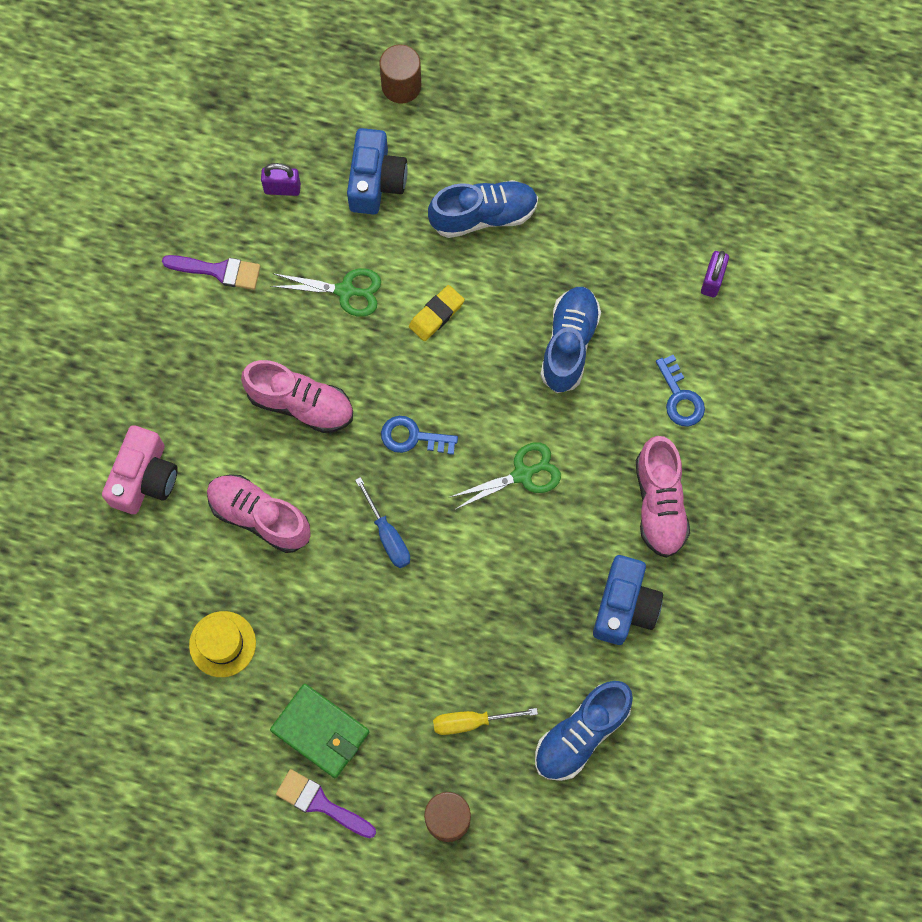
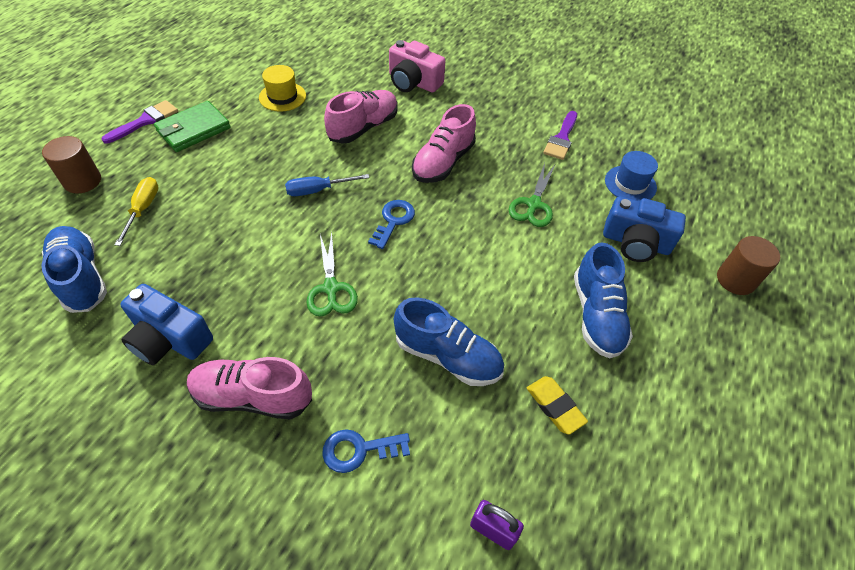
camera: 100 degrees right, 20 degrees down
purple padlock [261,163,301,196] -> blue hat [605,151,658,201]
yellow eraser [409,285,465,341] -> yellow eraser moved to [527,376,588,435]

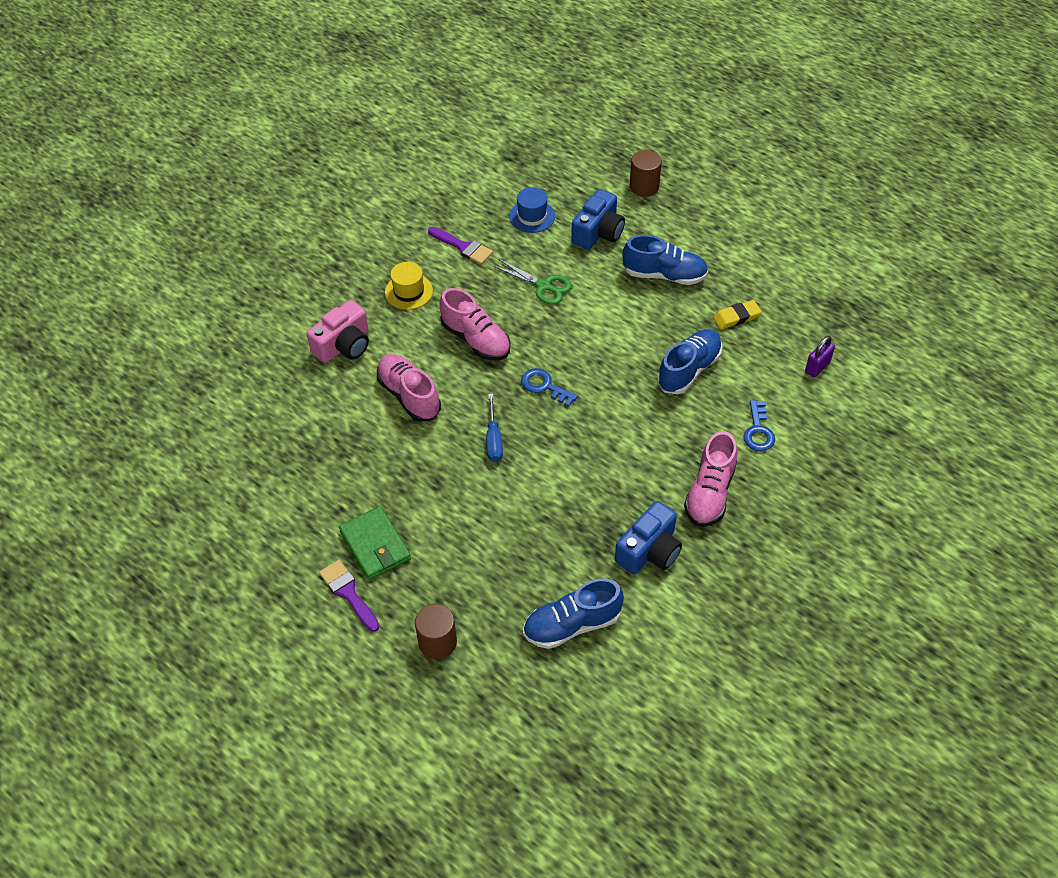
camera: 75 degrees left, 0 degrees up
yellow screwdriver [115,177,159,246] -> none
yellow hat [259,65,306,112] -> yellow hat moved to [385,262,433,310]
green scissors [306,232,358,317] -> none

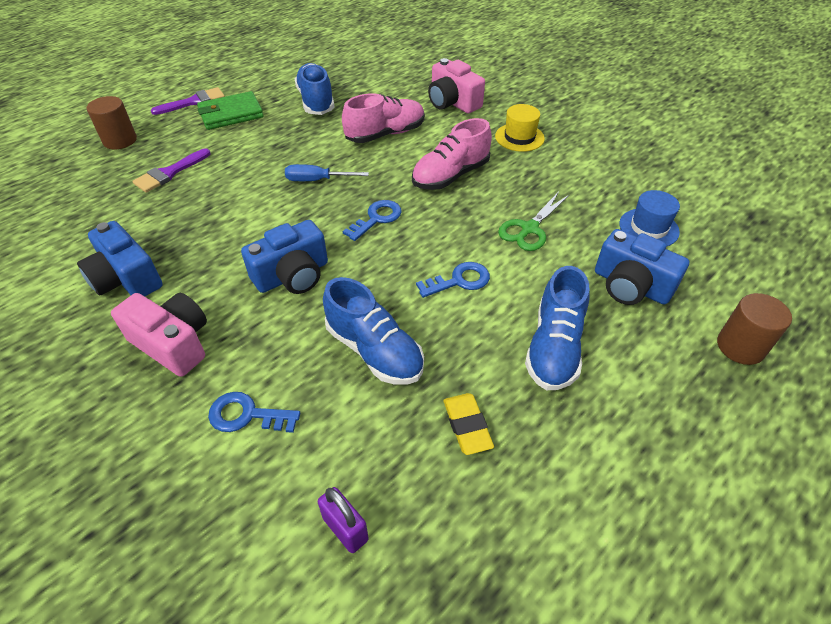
camera: 95 degrees right, 5 degrees down
purple brush [428,227,493,265] -> purple brush moved to [132,148,211,193]
blue shoe [523,578,624,649] -> blue shoe moved to [295,63,335,115]
pink shoe [684,431,737,527] -> pink camera [111,293,207,377]
none -> blue camera [241,220,328,294]
none -> blue key [416,262,490,298]

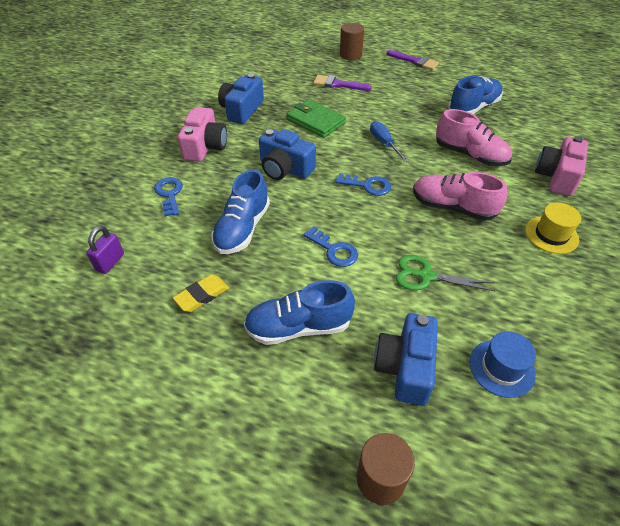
camera: 65 degrees right, 0 degrees up
green wallet [197,91,264,130] -> green wallet moved to [287,100,346,138]

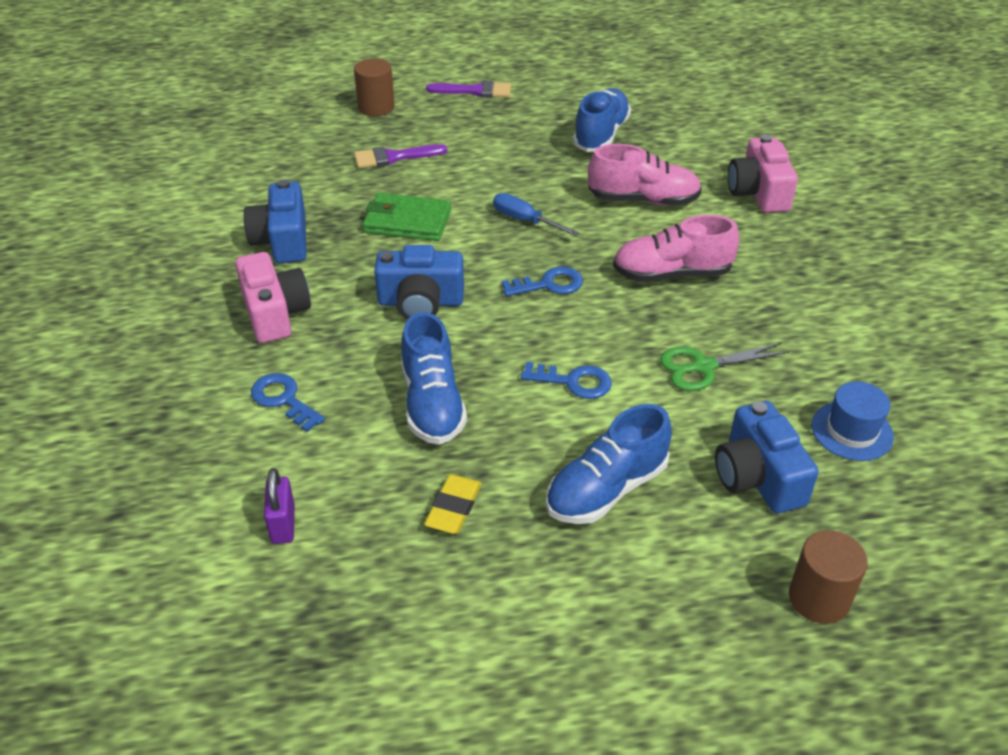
camera: 30 degrees left, 5 degrees down
yellow hat [525,202,581,254] -> none

